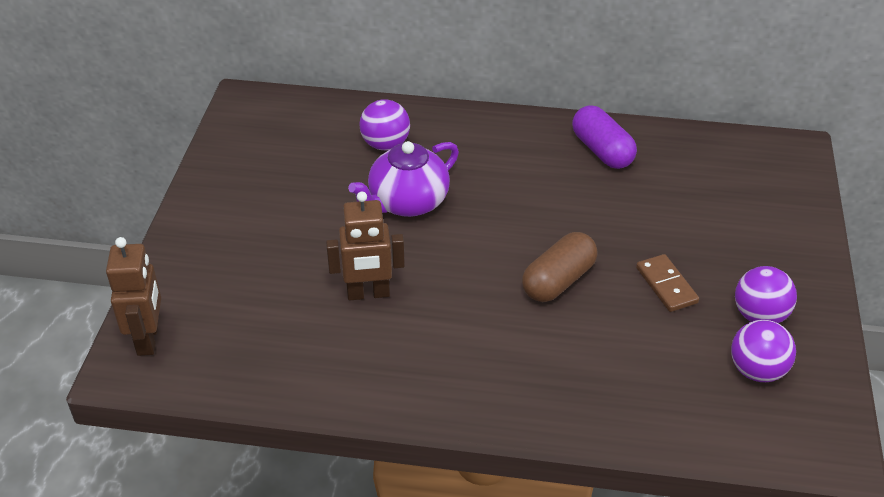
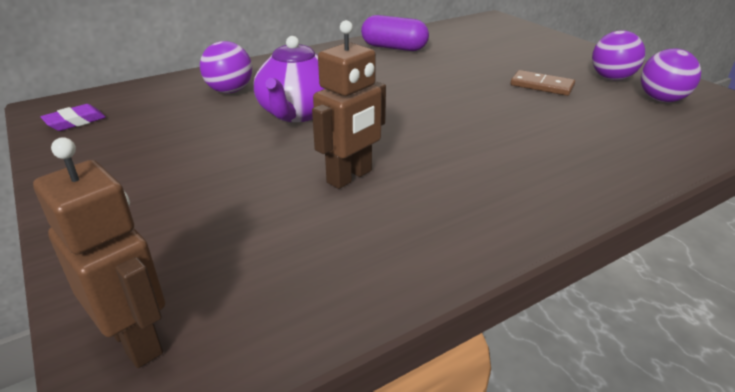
camera: 40 degrees left, 10 degrees down
brown capsule [522,232,598,302] -> none
none -> purple eraser [41,104,106,131]

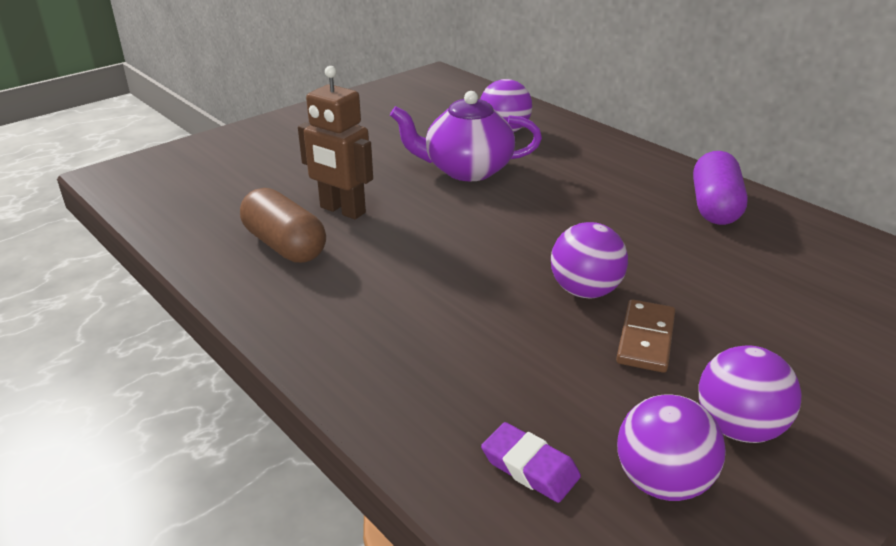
camera: 80 degrees right, 0 degrees up
brown robot [33,138,165,368] -> none
purple eraser [41,104,106,131] -> purple eraser moved to [481,422,581,503]
none -> brown capsule [240,188,326,263]
none -> purple ball [551,222,628,298]

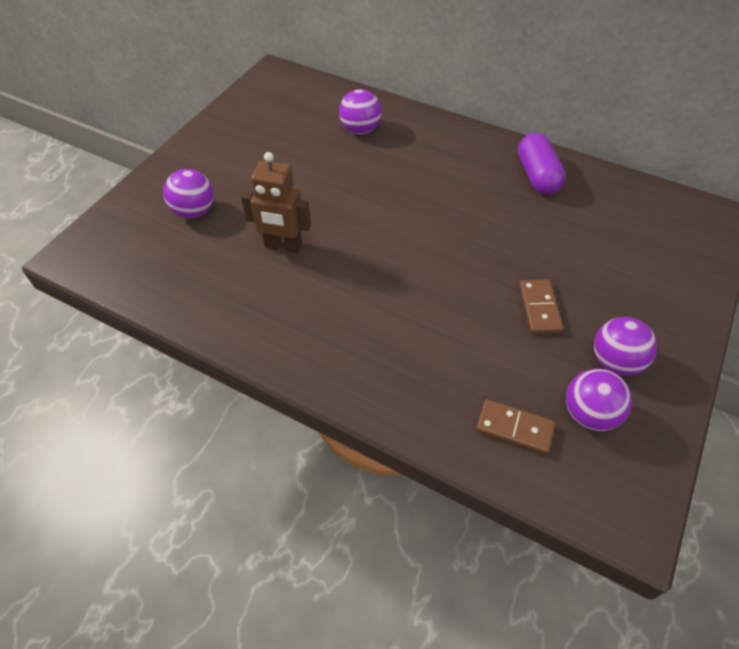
camera: 20 degrees left, 20 degrees up
brown capsule [240,188,326,263] -> none
purple teapot [390,91,542,181] -> none
purple eraser [481,422,581,503] -> brown domino [476,399,555,455]
purple ball [551,222,628,298] -> purple ball moved to [163,169,214,218]

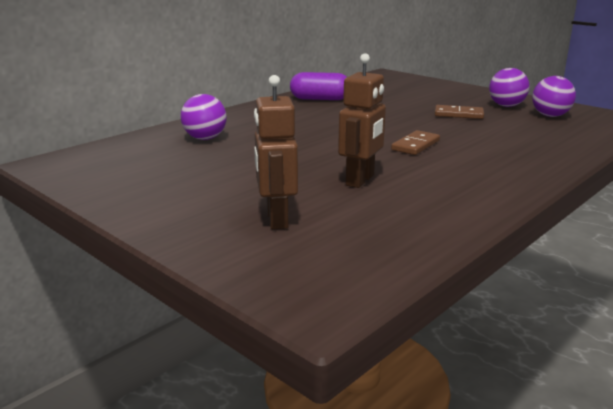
camera: 75 degrees left, 30 degrees down
purple ball [163,169,214,218] -> brown robot [254,75,298,229]
brown domino [476,399,555,455] -> brown domino moved to [391,130,440,155]

